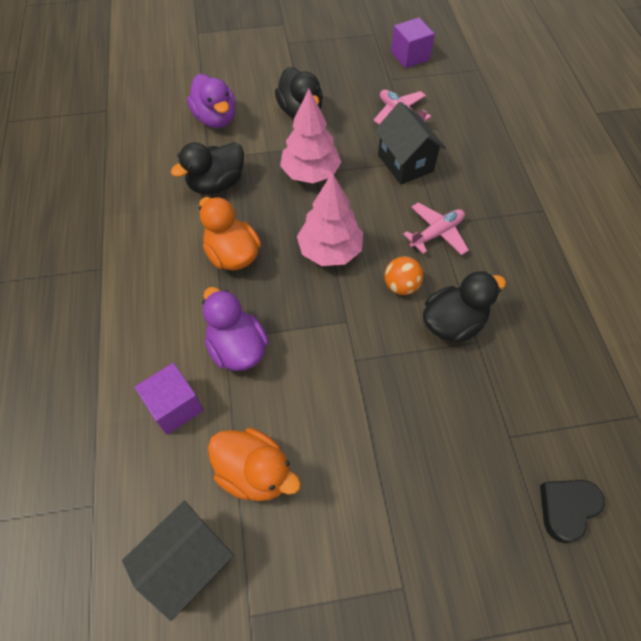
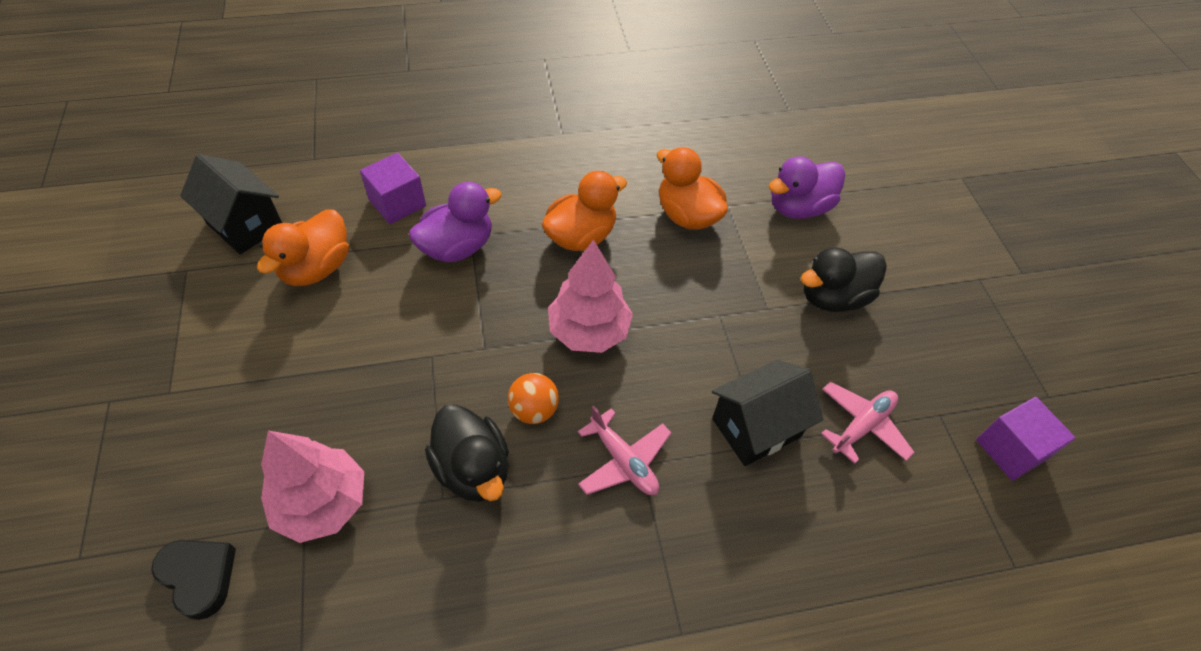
camera: 85 degrees right, 5 degrees down
black duck [171,142,244,194] -> orange duck [657,147,728,230]
pink tree [280,89,341,183] -> pink tree moved to [261,431,364,543]

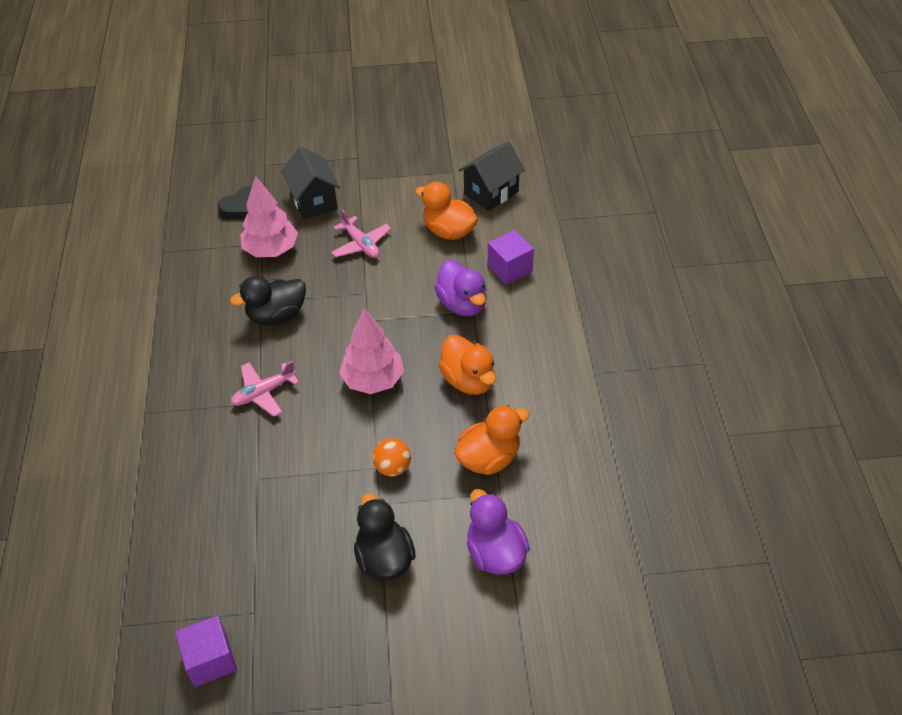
camera: 100 degrees right, 5 degrees down
orange ball [508,373,559,424] -> orange ball moved to [373,438,411,477]
black house [712,360,823,466] -> black house moved to [281,147,340,219]
pink plane [821,382,915,464] -> pink plane moved to [331,210,391,258]

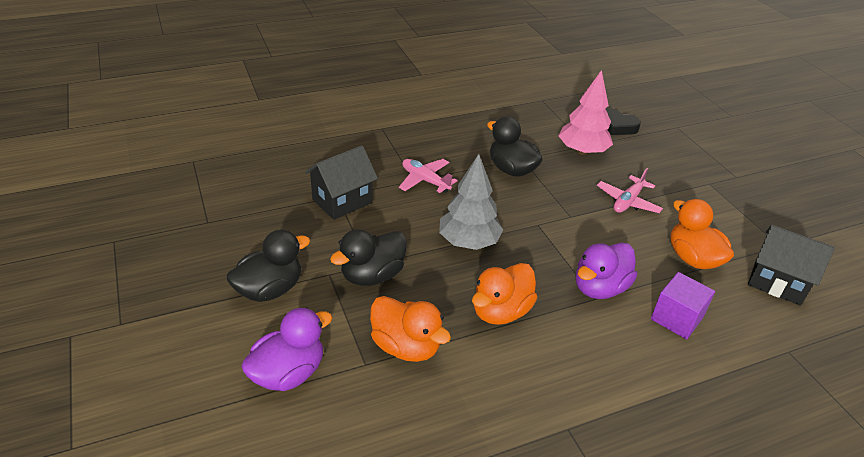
camera: 70 degrees right, 10 degrees down
purple cube [175,615,237,687] -> none
black house [281,147,340,219] -> black house moved to [305,145,378,220]
pink tree [339,309,404,394] -> grey tree [439,154,503,250]
orange ball [373,438,411,477] -> black duck [330,229,407,286]
orange duck [415,182,478,240] -> orange duck turned 45 degrees counterclockwise [671,199,734,269]

